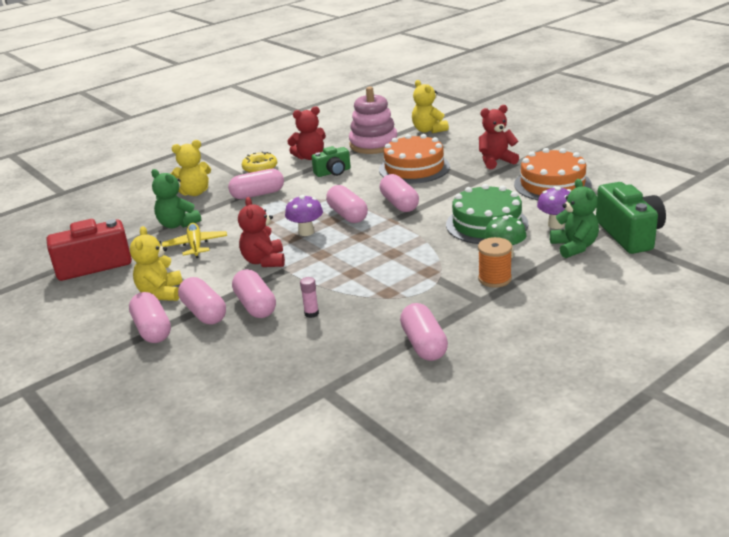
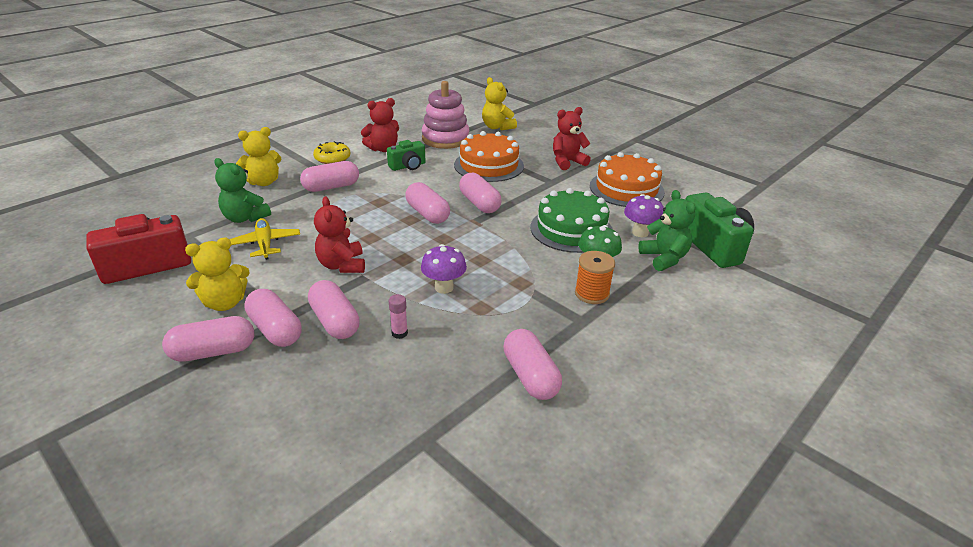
camera: 10 degrees left, 5 degrees up
pink capsule [129,292,171,343] -> pink capsule turned 75 degrees counterclockwise [162,316,254,362]
yellow teddy bear [130,226,183,301] -> yellow teddy bear turned 105 degrees counterclockwise [185,238,250,311]
purple mushroom [285,195,323,236] -> purple mushroom moved to [421,244,467,294]

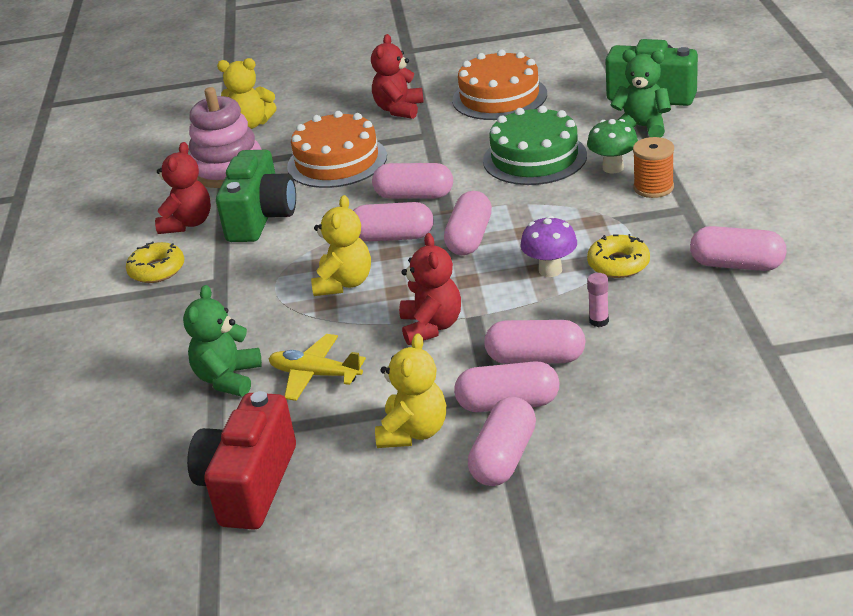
camera: 45 degrees left, 0 degrees up
green teddy bear [214,158,271,223] -> green teddy bear turned 120 degrees clockwise [183,285,262,397]
yellow teddy bear [236,127,281,186] -> yellow teddy bear moved to [311,195,371,296]
pink capsule [300,161,359,192] -> pink capsule moved to [444,191,492,255]
red teddy bear [314,196,365,273] -> red teddy bear turned 120 degrees counterclockwise [399,233,461,345]
green camera [387,140,426,171] -> green camera [216,150,296,242], size x1.69
purple mushroom [624,194,664,237] -> none
none -> yellow donut [587,234,650,278]

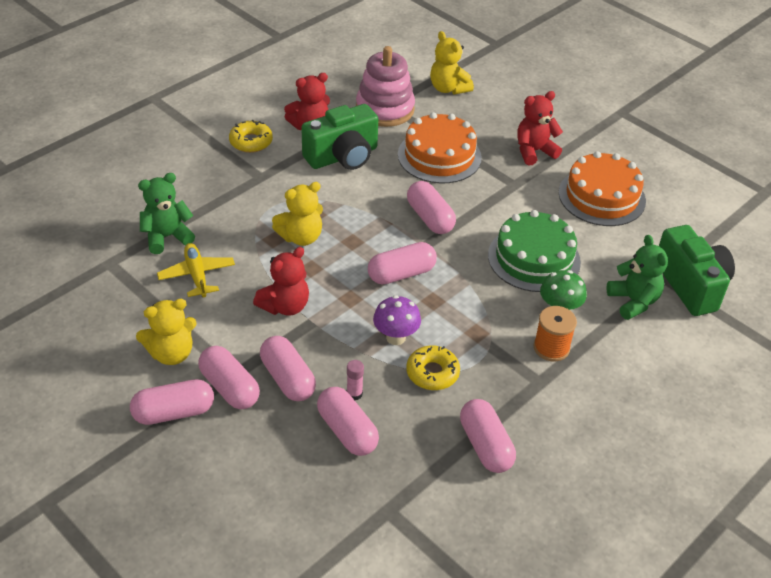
camera: 45 degrees right, 10 degrees up
red camera [187,391,296,530] -> none
pink capsule [353,202,434,242] -> pink capsule moved to [317,387,379,456]

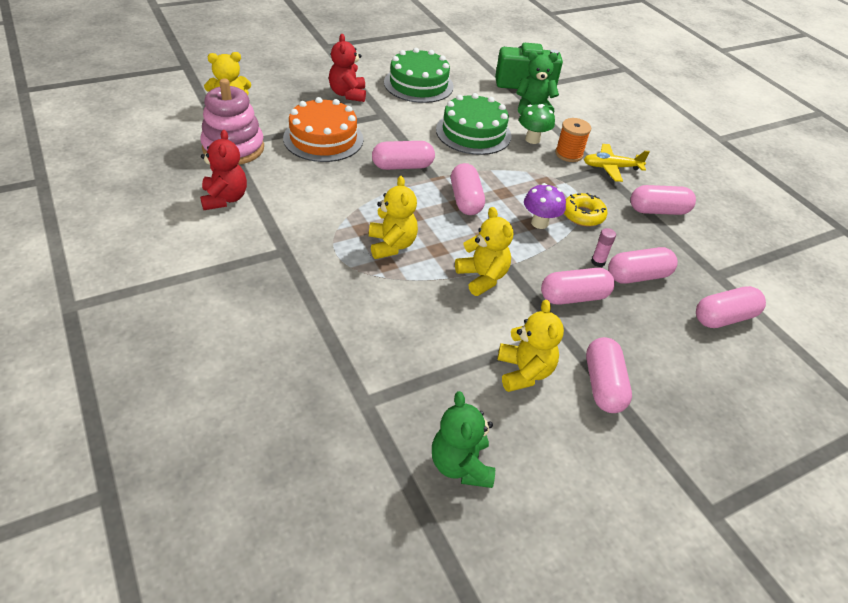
camera: 75 degrees left, 0 degrees up
green teddy bear [138,173,195,254] -> green teddy bear moved to [432,391,495,488]
yellow plane [157,243,235,297] -> yellow plane moved to [584,144,650,182]
pink capsule [198,346,260,409] -> pink capsule moved to [696,286,766,328]
yellow donut [229,120,273,153] -> none
red teddy bear [253,247,309,316] -> yellow teddy bear [455,207,513,296]
green camera [301,104,378,170] -> none
orange cake [559,151,646,226] -> green cake [384,48,454,103]

